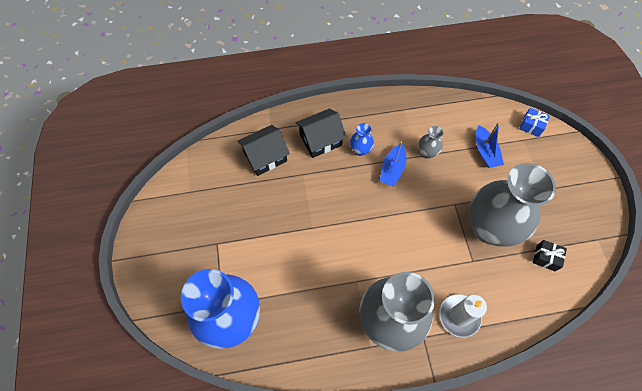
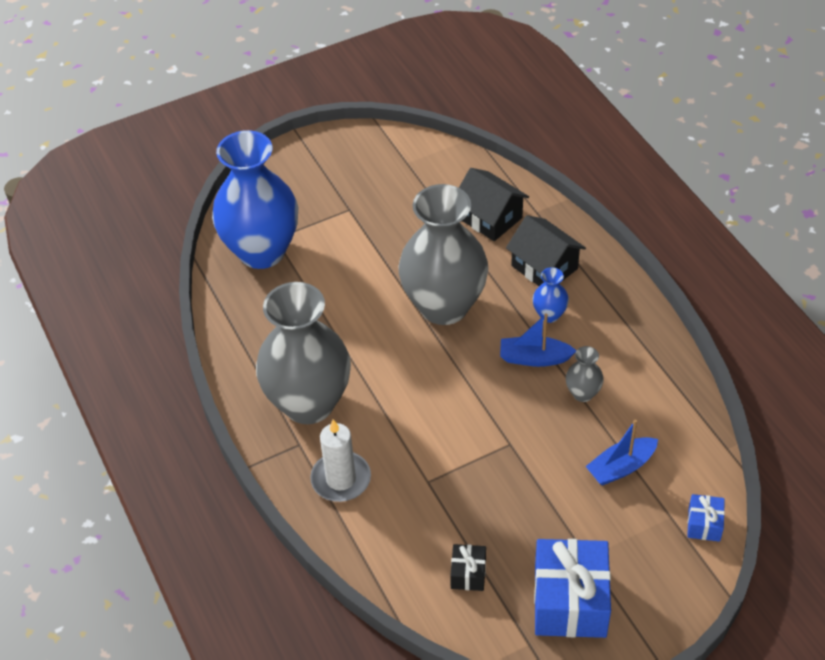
camera: 75 degrees right, 15 degrees down
grey vase [469,163,556,247] -> grey vase moved to [398,184,488,325]
none -> blue gift [534,539,611,638]

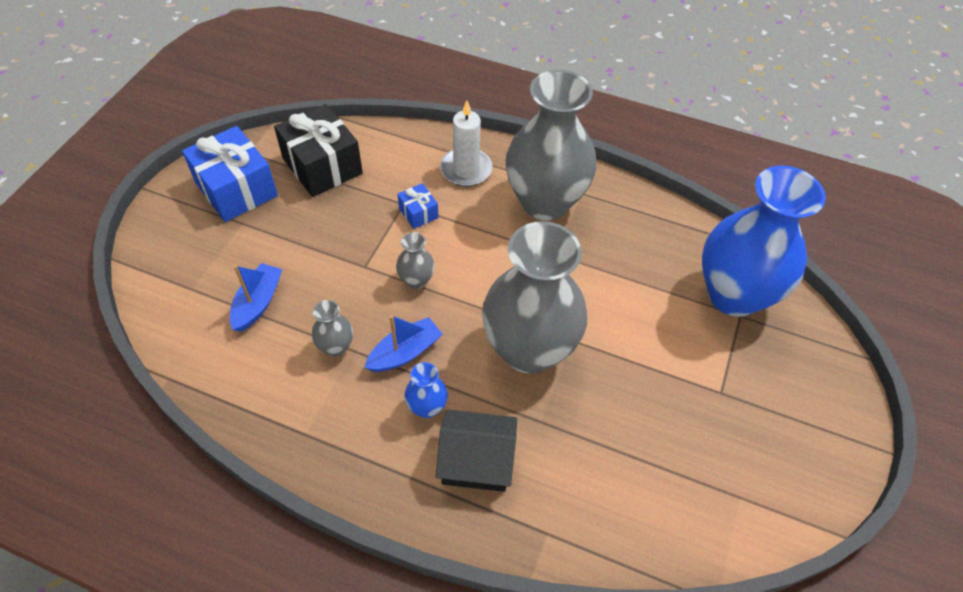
camera: 135 degrees right, 5 degrees up
black gift [450,544,486,591] -> black gift [274,104,363,197], size x2.10
black house [459,168,529,241] -> none
blue gift [687,494,725,542] -> blue gift moved to [398,183,438,229]
none -> grey vase [396,232,435,289]

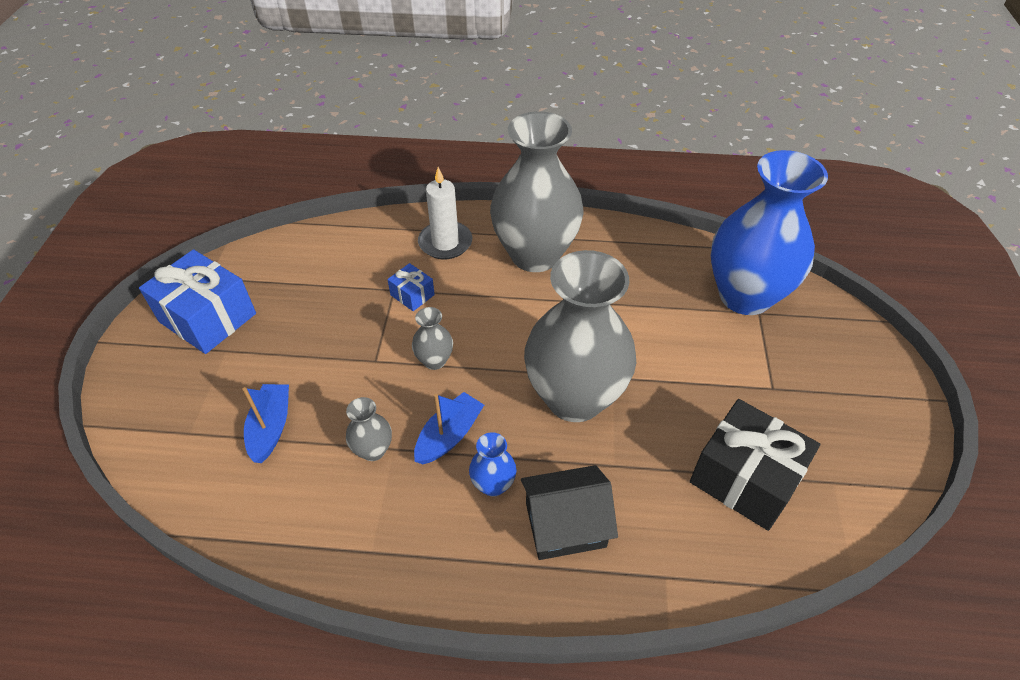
camera: 15 degrees left, 5 degrees down
black gift [274,104,363,197] -> black gift moved to [690,399,820,531]

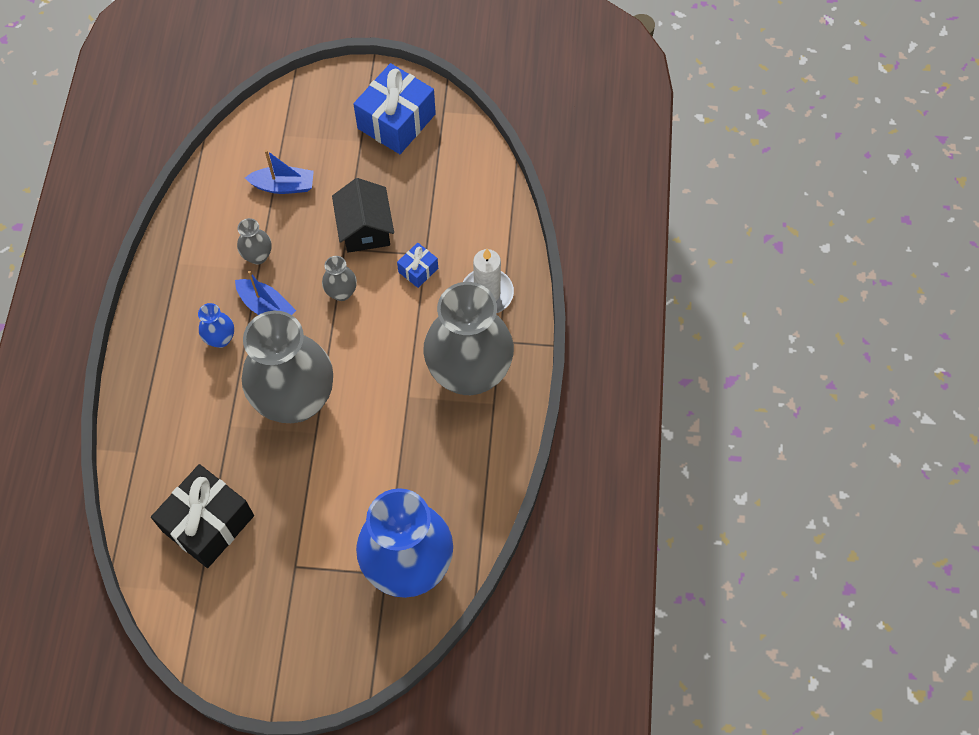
camera: 90 degrees right, 15 degrees up
black house [521,465,618,560] -> black house moved to [332,178,394,253]

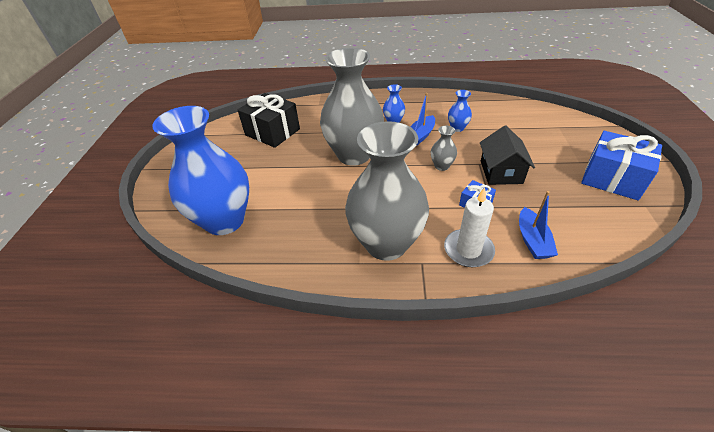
camera: 90 degrees right, 20 degrees down
grey vase [237,218,272,264] -> blue vase [448,90,472,132]
blue boat [245,150,314,194] -> blue boat moved to [519,191,558,259]
black house [332,178,394,253] -> black house turned 75 degrees counterclockwise [480,126,535,185]

